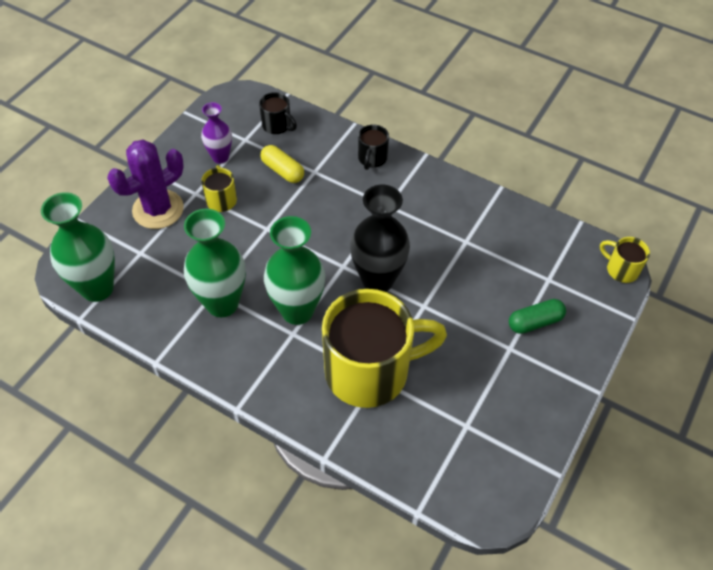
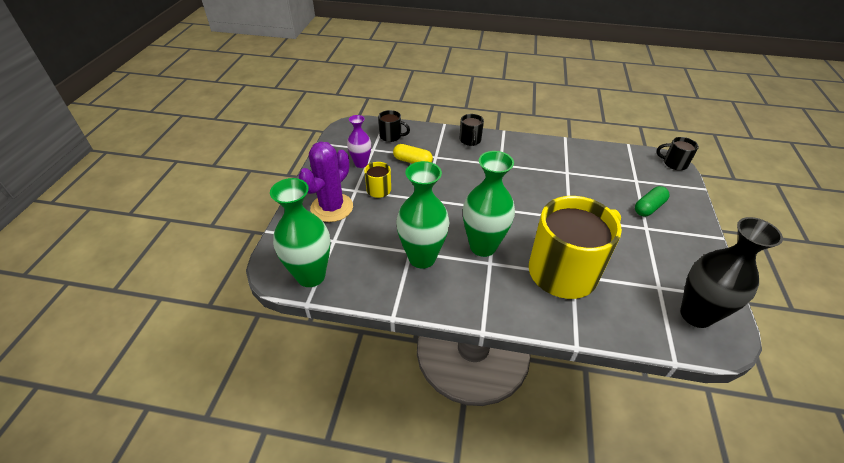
camera: 20 degrees left, 10 degrees down
black vase [350,184,410,292] -> black vase moved to [680,217,783,328]
yellow mug [600,237,650,283] -> black mug [656,137,699,170]

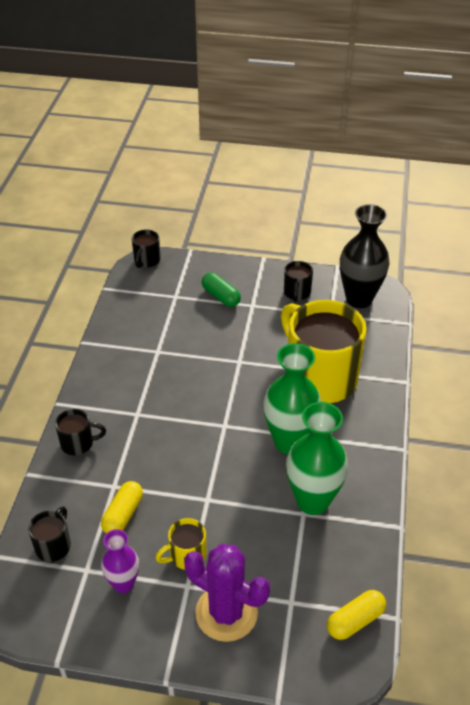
camera: 90 degrees left, 0 degrees up
green vase [270,178,330,287] -> yellow capsule [327,590,386,640]
none -> black mug [284,261,313,302]

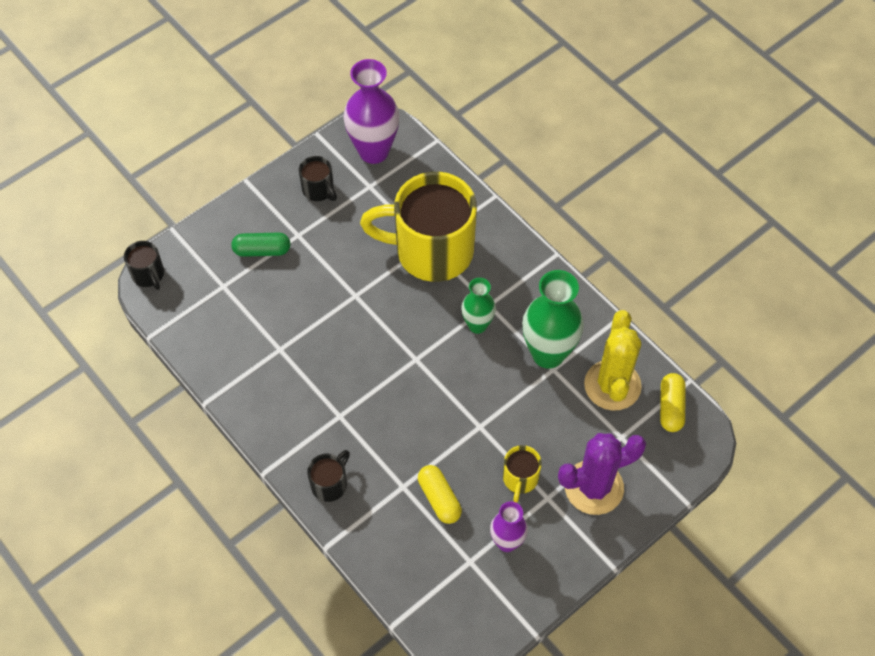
camera: 50 degrees left, 15 degrees up
black mug [28,507,71,562] -> none
green vase [263,343,321,454] -> green vase [461,278,496,334], size x0.58
black vase [340,204,390,308] -> purple vase [343,59,399,164]
none -> yellow cactus [584,310,642,411]

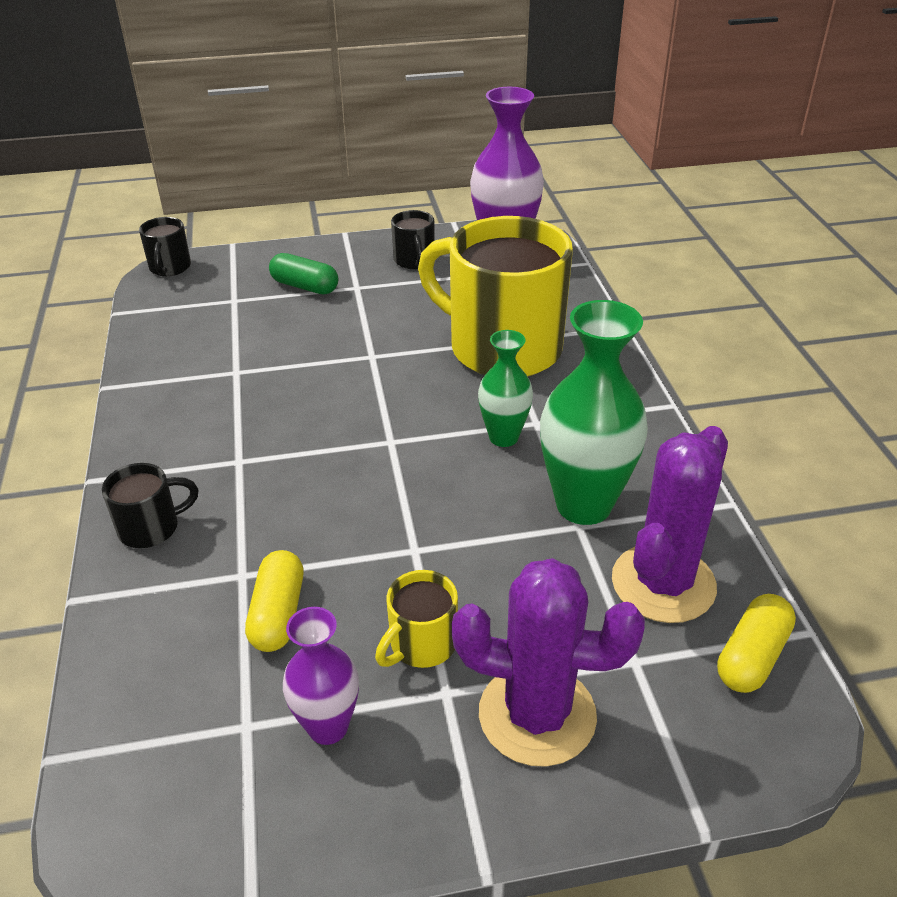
camera: 30 degrees right, 20 degrees down
yellow cactus [584,310,642,411] -> purple cactus [612,426,728,623]

